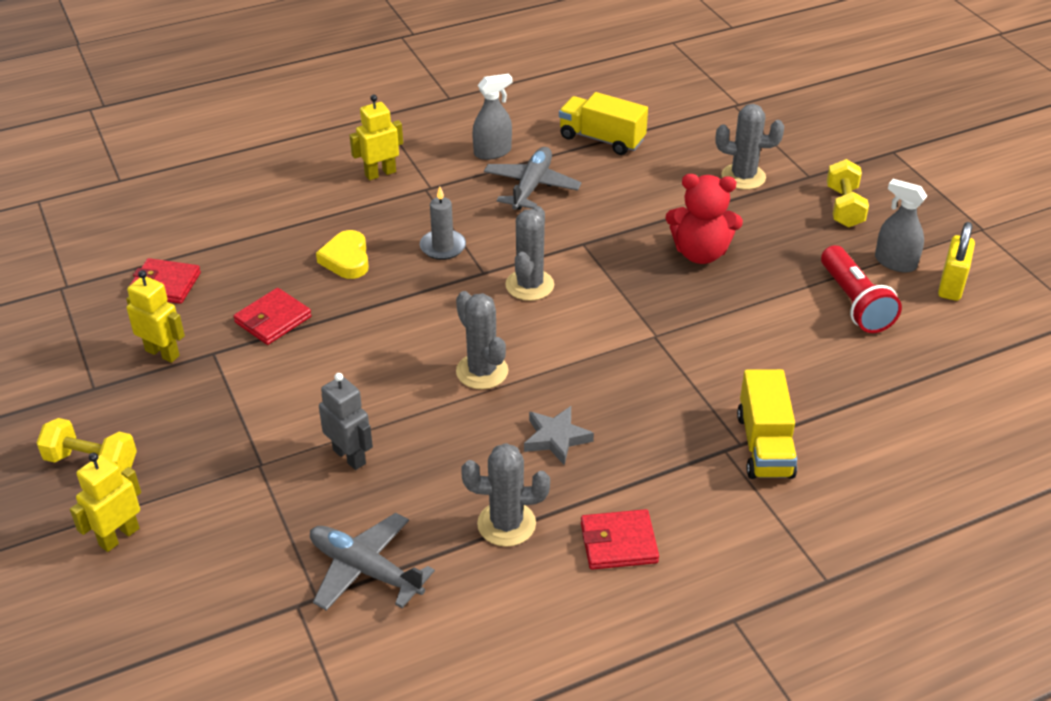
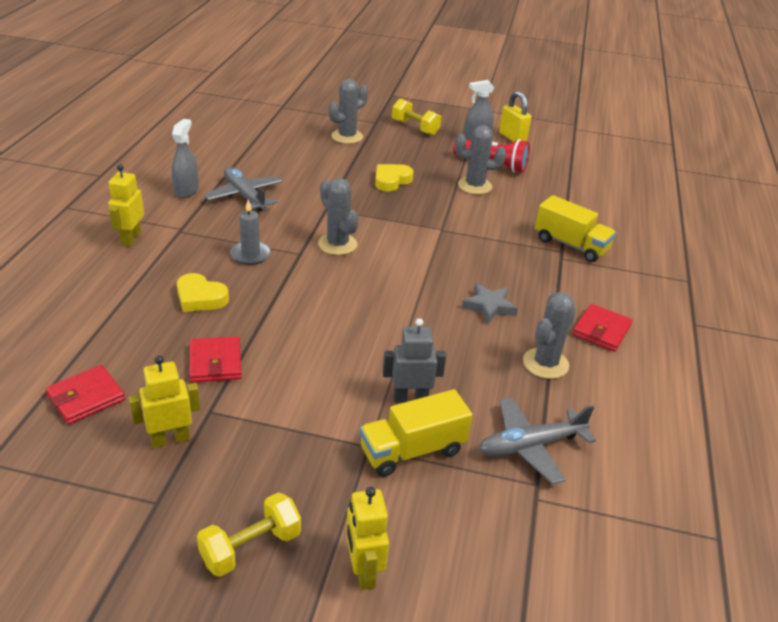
camera: 55 degrees left, 5 degrees down
grey cactus [456,291,508,389] -> grey cactus moved to [455,125,506,194]
yellow truck [559,92,648,155] -> yellow truck moved to [360,389,472,477]
red teddy bear [666,174,743,264] -> yellow heart [375,164,414,192]

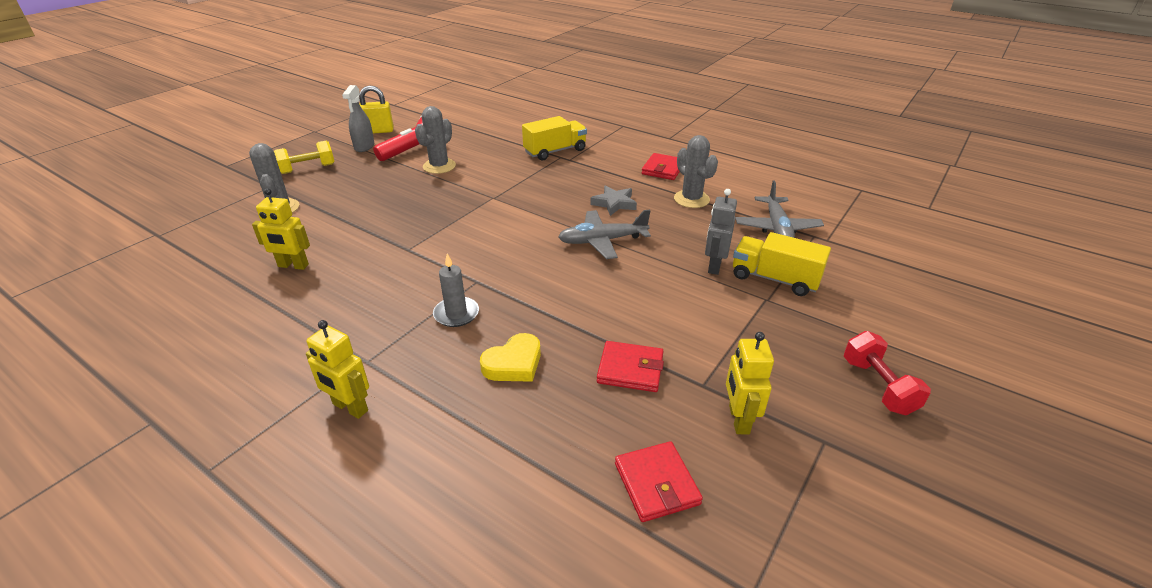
camera: 65 degrees left, 0 degrees up
grey spray bottle [172,119,199,198] -> none
yellow dumbbell [197,492,301,577] -> red dumbbell [844,331,931,416]
grey plane [204,167,282,212] -> grey plane moved to [558,209,651,259]
grey cactus [318,178,359,255] -> none
yellow robot [346,487,389,590] -> yellow robot moved to [252,188,310,270]
yellow truck [360,389,472,477] -> yellow truck turned 120 degrees clockwise [733,232,831,296]
yellow heart [375,164,414,192] -> none
red wallet [572,304,633,352] -> red wallet turned 60 degrees clockwise [642,153,680,180]

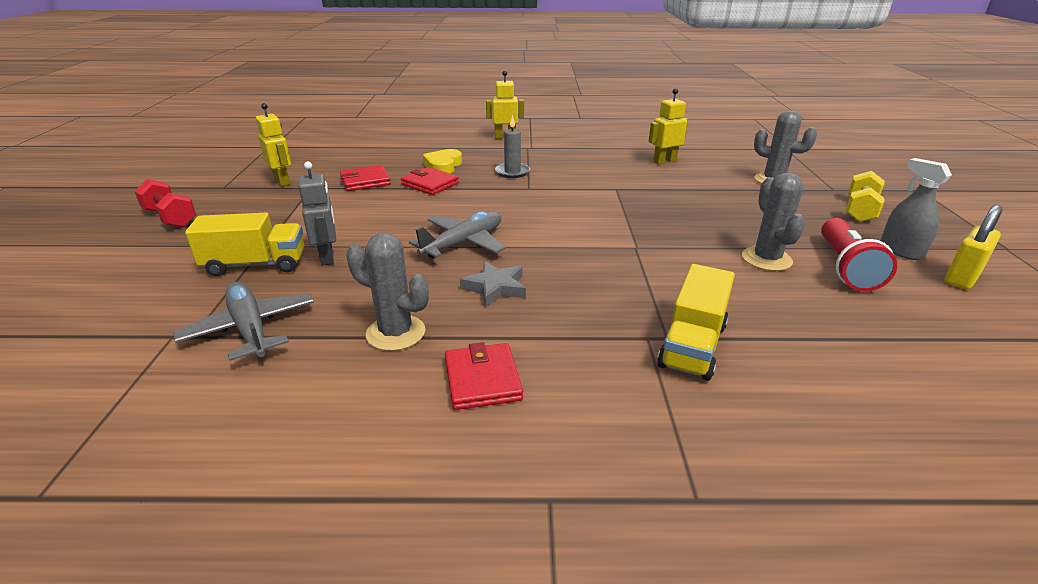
camera: 145 degrees right, 5 degrees down
red wallet [615,441,703,522] -> red wallet moved to [401,167,459,195]

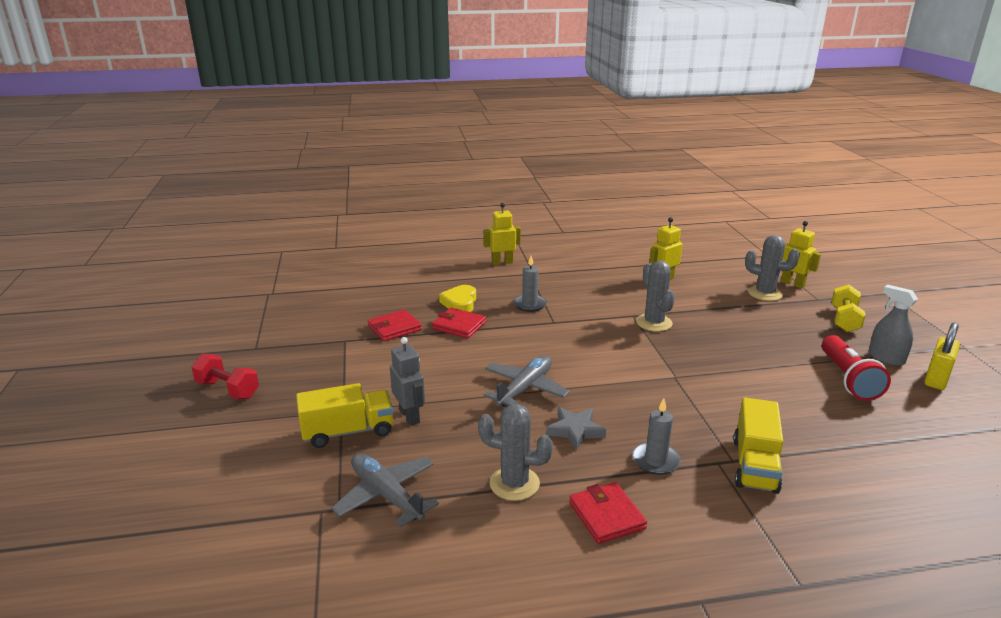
camera: 10 degrees left, 5 degrees down
yellow robot [256,103,291,186] -> yellow robot moved to [781,221,821,288]
grey cactus [742,173,805,271] -> grey cactus moved to [636,261,675,332]
none -> grey candle [632,398,681,475]

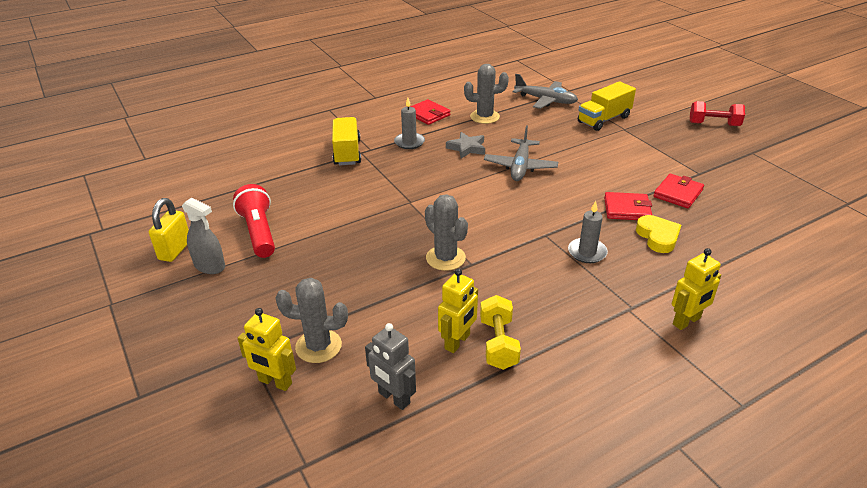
camera: 160 degrees right, 10 degrees up
grey robot [390,337,425,426] -> grey robot moved to [365,323,416,410]
yellow dumbbell [832,284,866,332] -> yellow dumbbell moved to [480,295,521,370]

